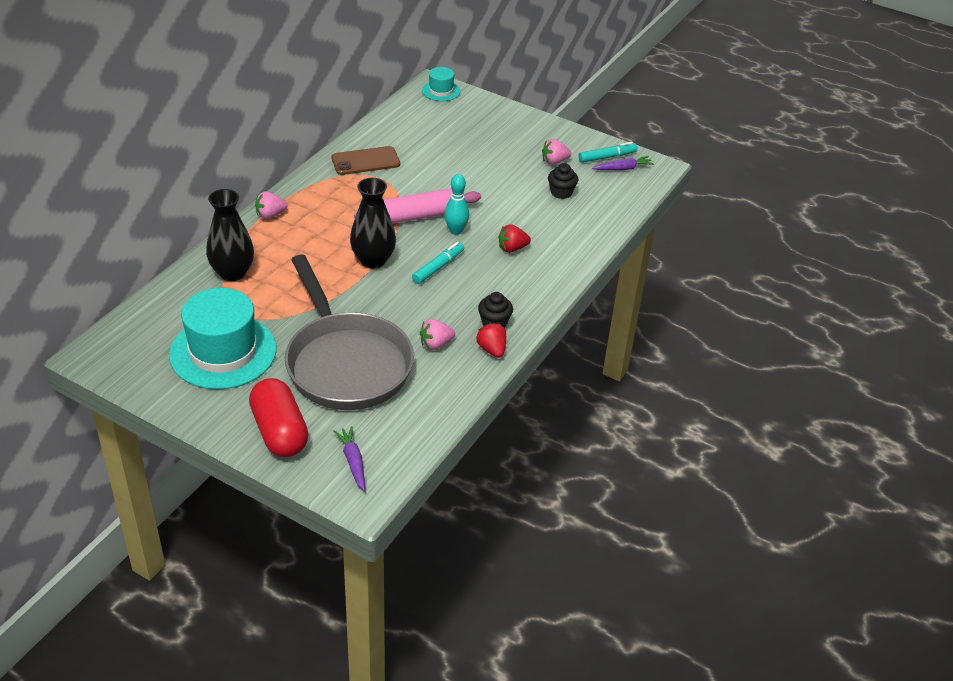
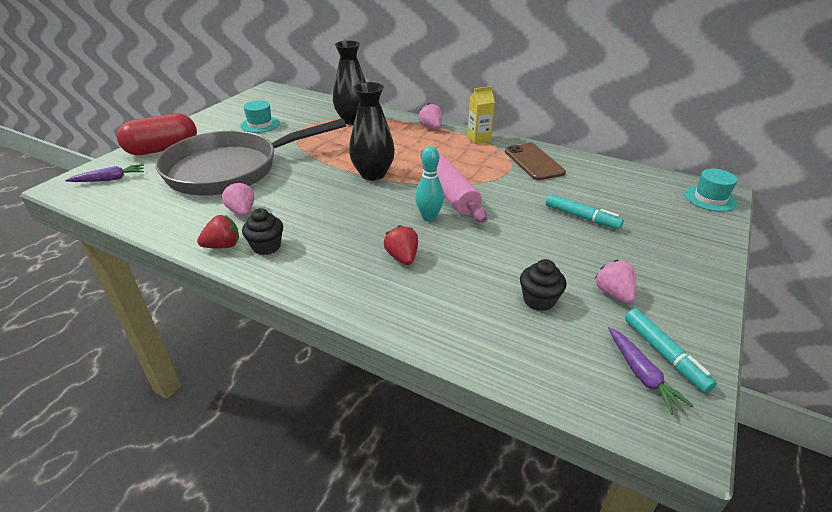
camera: 90 degrees right, 5 degrees down
turquoise hat [169,288,277,389] -> turquoise hat [241,101,280,133], size x0.48
turquoise marker [412,242,464,284] -> turquoise marker moved to [546,194,624,230]
none -> yellow carton [467,86,495,144]

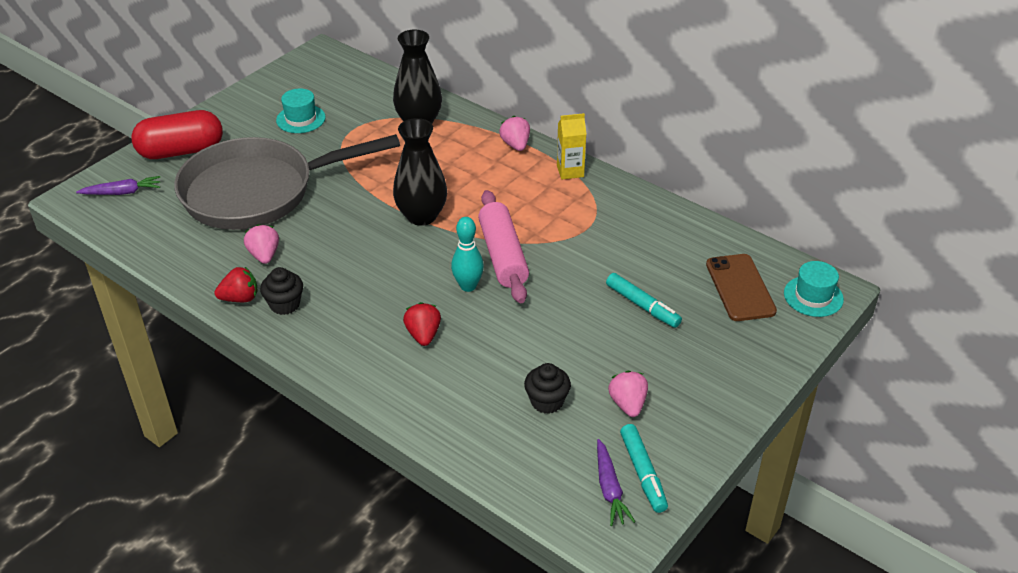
camera: 10 degrees right, 5 degrees up
brown phone [505,143,566,180] -> brown phone moved to [706,254,777,321]

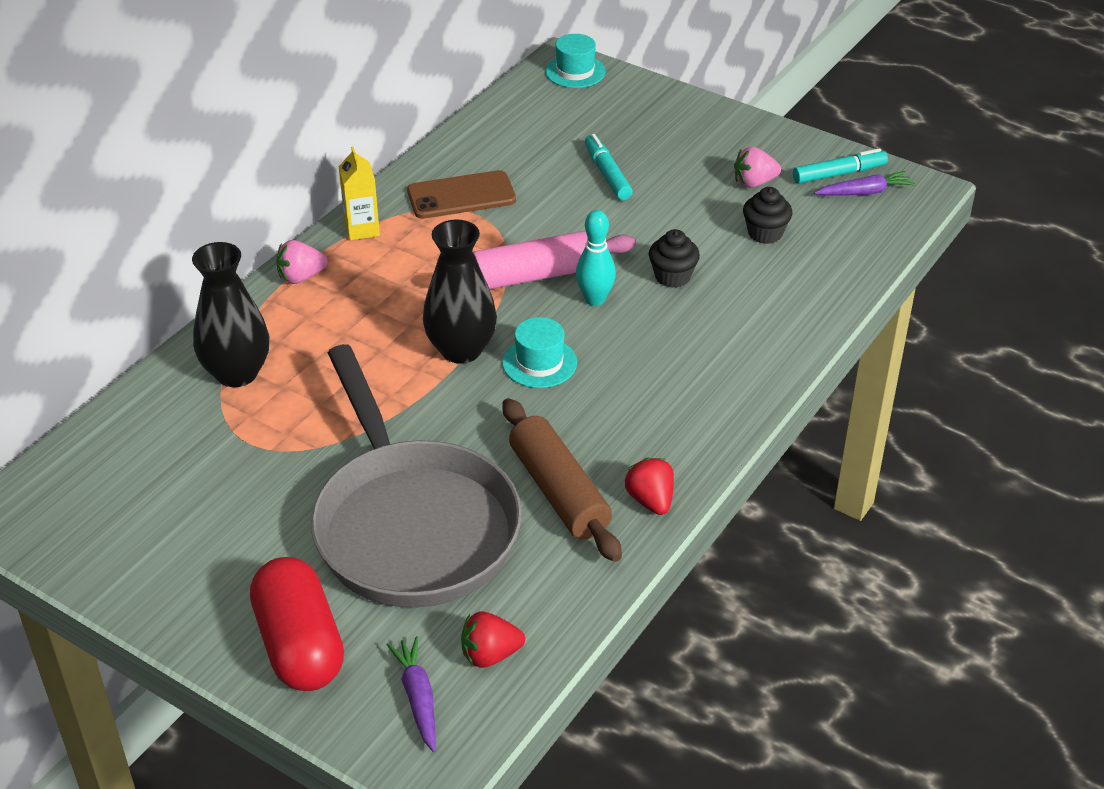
camera: 95 degrees left, 0 degrees up
pink strawberry [244,224,279,264] -> brown rolling pin [503,398,622,562]
black cupcake [260,267,303,315] -> black cupcake moved to [649,229,700,288]
turquoise hat [276,89,326,133] -> turquoise hat moved to [502,317,577,388]
red strawberry [403,302,441,346] -> red strawberry moved to [461,612,525,668]
turquoise marker [606,273,682,328] -> turquoise marker turned 60 degrees counterclockwise [585,134,633,200]
brown phone [706,254,777,321] -> brown phone moved to [407,170,516,219]

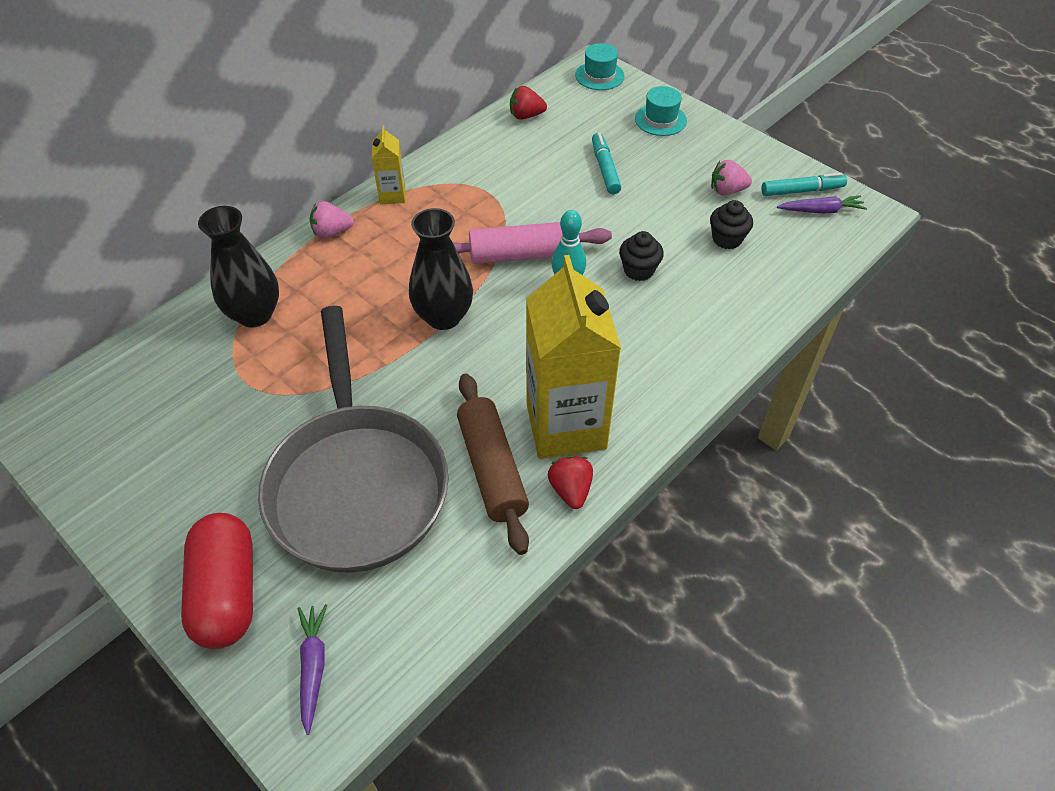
camera: 10 degrees right, 10 degrees up
brown phone [407,170,516,219] -> none
red strawberry [461,612,525,668] -> red strawberry moved to [510,86,547,120]
turquoise hat [502,317,577,388] -> turquoise hat moved to [635,86,687,136]
none -> yellow carton [526,255,621,459]

